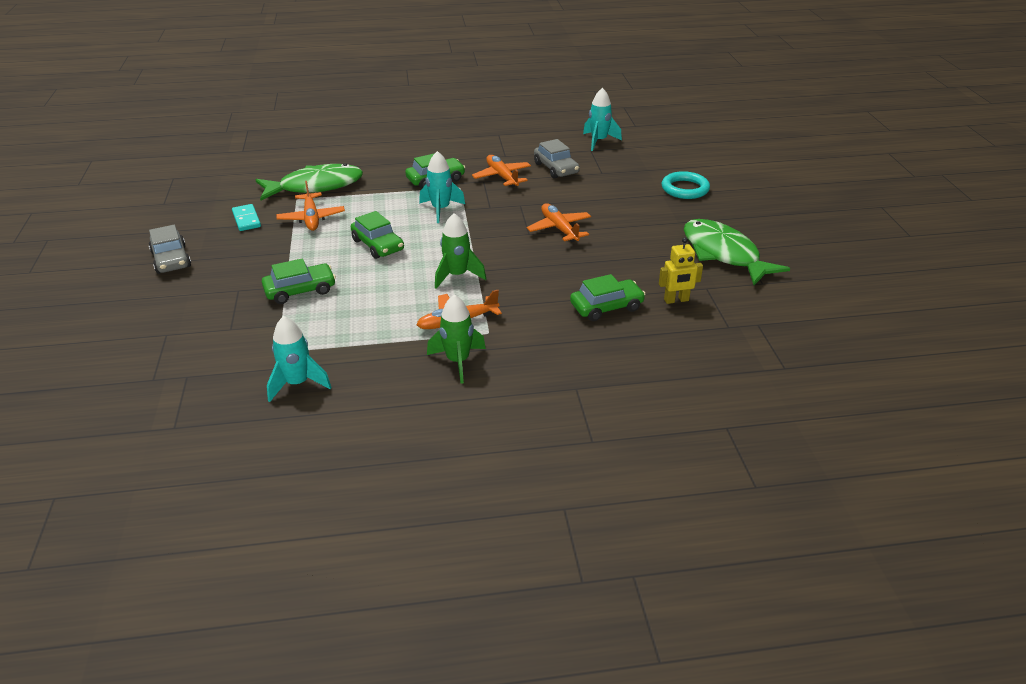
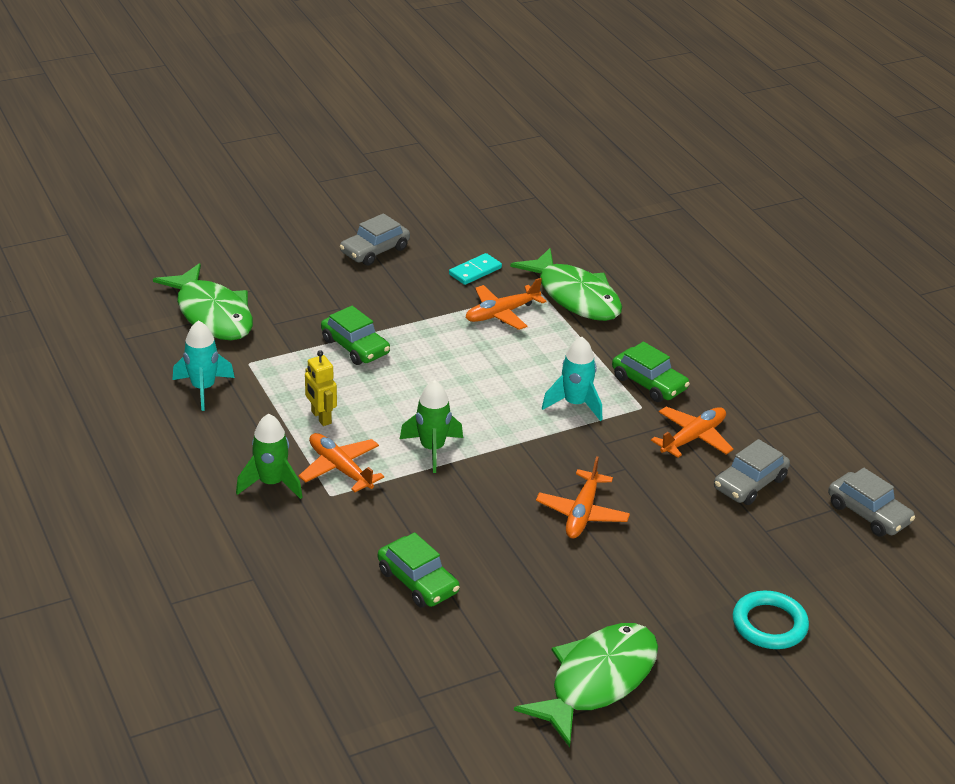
camera: 70 degrees right, 0 degrees up
green car [351,211,404,259] -> none
orange plane [527,203,591,242] -> orange plane turned 150 degrees clockwise [536,456,630,538]
turquoise rocket [583,88,622,151] -> grey car [828,468,915,537]
yellow robot [659,238,703,304] -> yellow robot moved to [305,350,337,426]
none -> green fish [153,263,253,340]

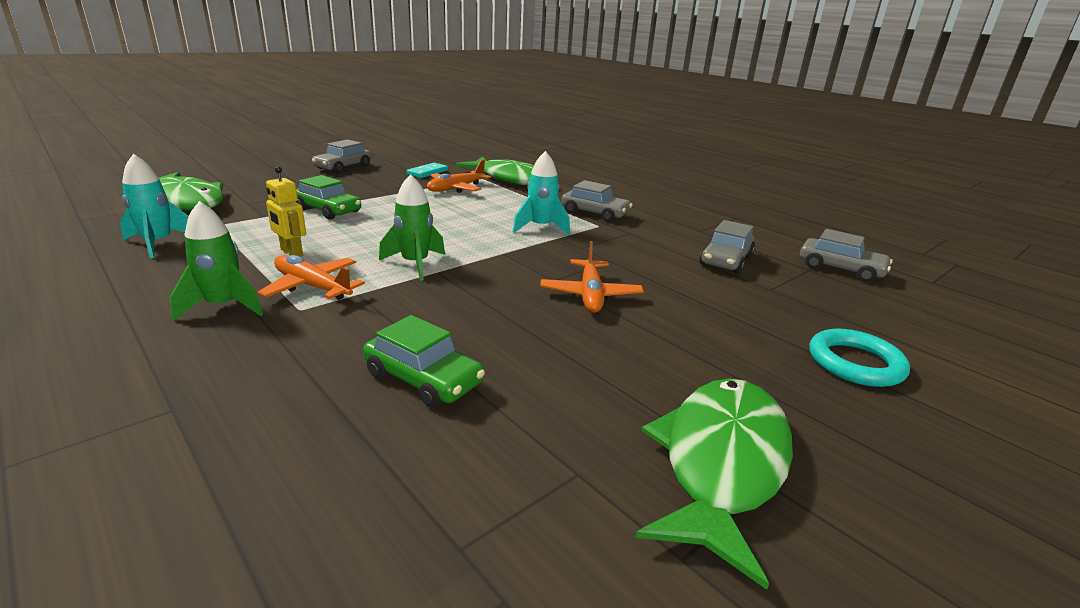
camera: 15 degrees left, 10 degrees down
green car [612,342,690,402] -> grey car [561,180,633,222]
orange plane [651,407,733,458] -> none

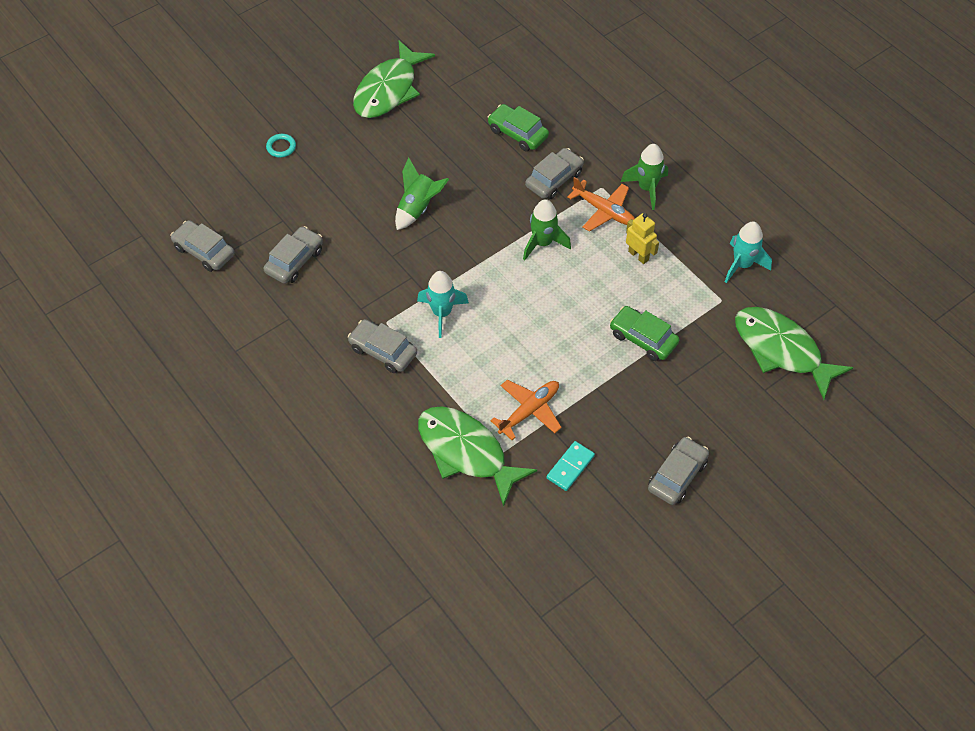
camera: 175 degrees left, 30 degrees up
orange plane [540,241,644,313] -> green rocket [395,157,449,230]
turquoise ring [809,329,910,387] -> turquoise ring [266,134,296,158], size x0.59
none -> grey car [525,148,584,199]

